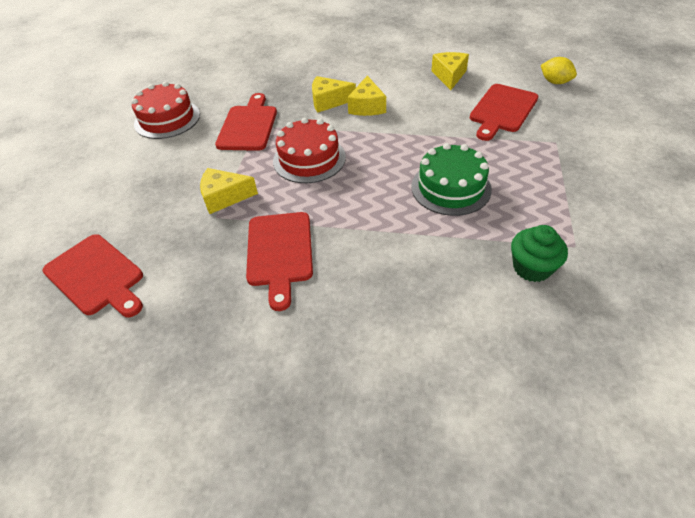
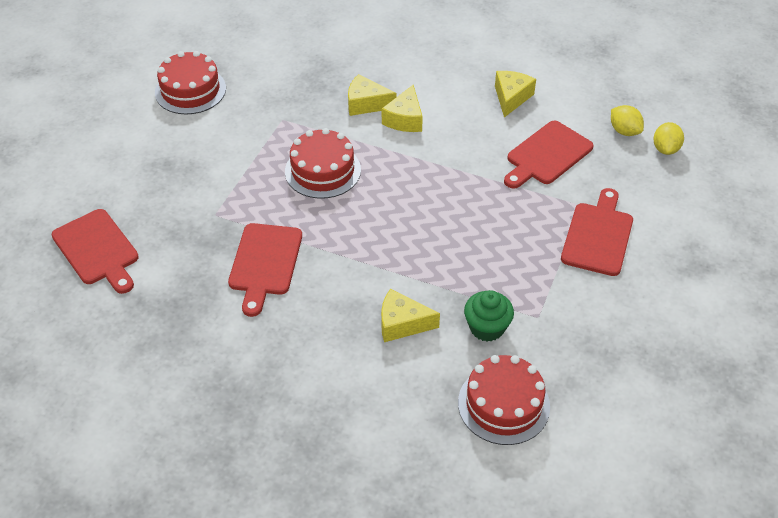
camera: 10 degrees right, 0 degrees up
yellow cheese [200,168,258,214] -> yellow cheese moved to [381,288,440,342]
red cutting board [215,93,277,151] -> red cutting board moved to [561,188,633,276]
green cake [411,143,492,216] -> none
none -> red cake [458,355,550,445]
none -> yellow lemon [653,122,684,155]

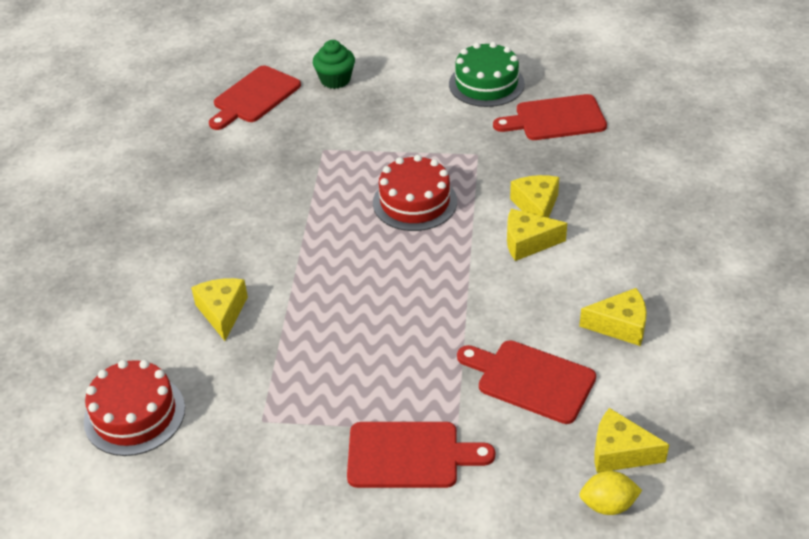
camera: 75 degrees right, 5 degrees down
red cake [155,51,226,114] -> green cake [449,42,525,107]
red cutting board [228,223,302,317] -> red cutting board moved to [493,94,607,140]
green cupcake [464,290,514,341] -> green cupcake moved to [313,40,355,89]
yellow lemon [611,105,644,136] -> yellow cheese [594,408,669,473]

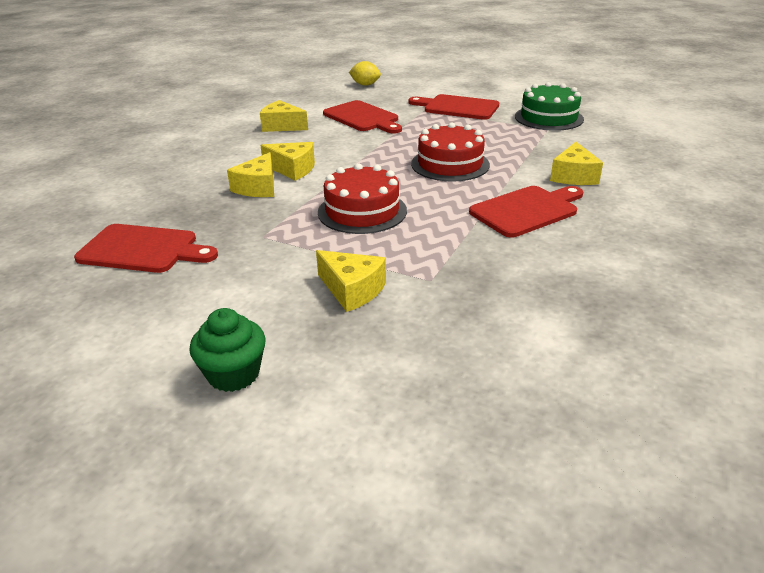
camera: 160 degrees left, 10 degrees down
red cake [84,360,185,456] -> red cake moved to [411,122,490,182]
red cutting board [209,66,301,130] -> red cutting board moved to [469,186,583,238]
green cupcake [313,40,355,89] -> green cupcake moved to [189,308,266,392]
green cake [449,42,525,107] -> green cake moved to [515,82,584,131]
yellow cheese [594,408,669,473] -> yellow cheese moved to [316,250,386,312]

